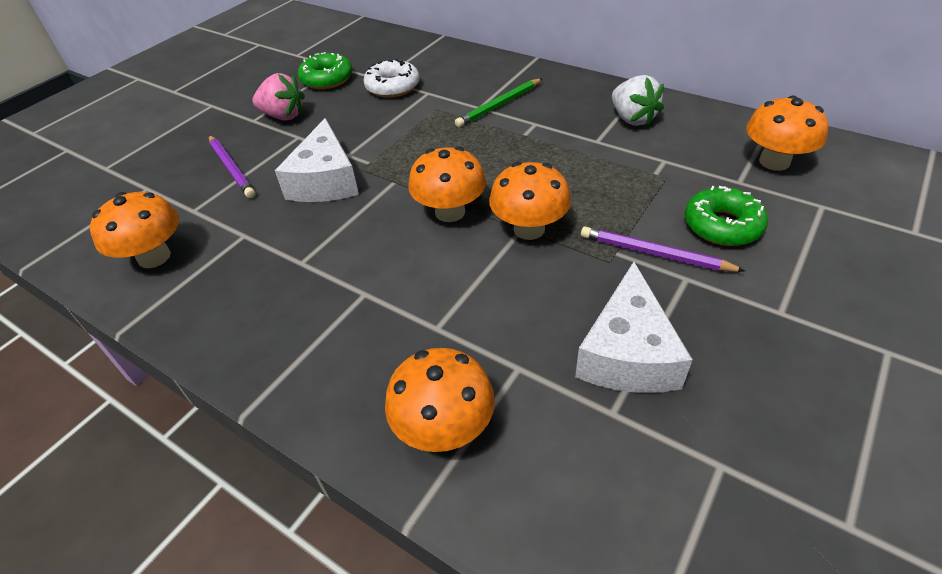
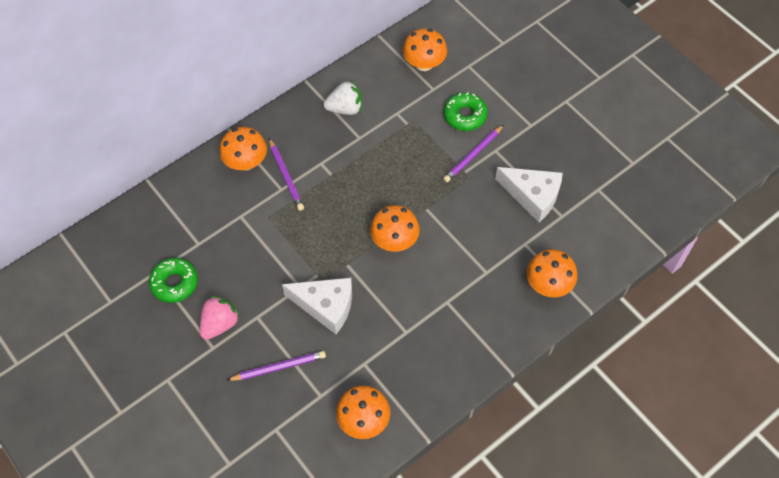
camera: 75 degrees left, 15 degrees up
white donut [363,59,420,98] -> none
green pencil [455,78,543,127] -> purple pencil [269,138,304,211]
orange mushroom [489,162,571,240] -> orange mushroom moved to [219,127,267,170]

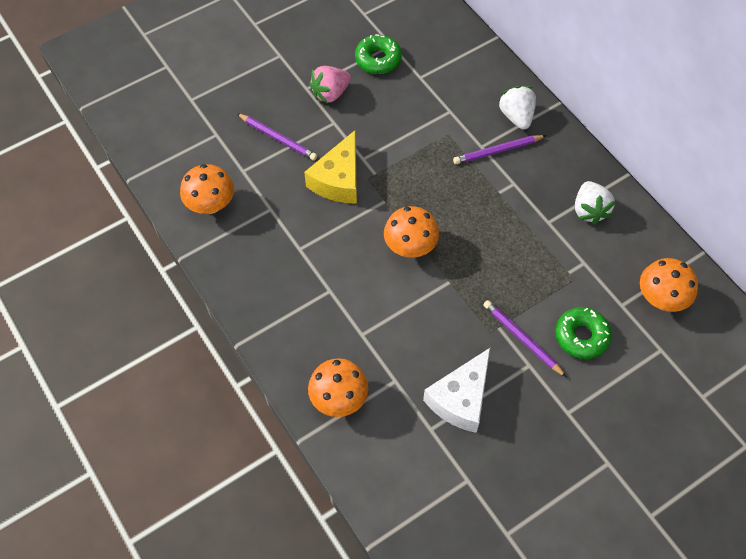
camera: 95 degrees right, 0 degrees up
pink strawberry [200,296,240,340] -> pink strawberry turned 105 degrees clockwise [309,66,351,103]
orange mushroom [219,127,267,170] -> white strawberry [498,86,536,130]
purple pencil [227,351,326,381] -> purple pencil turned 45 degrees counterclockwise [237,113,317,161]
white cheese [282,278,352,334] -> yellow cheese [304,130,357,204]

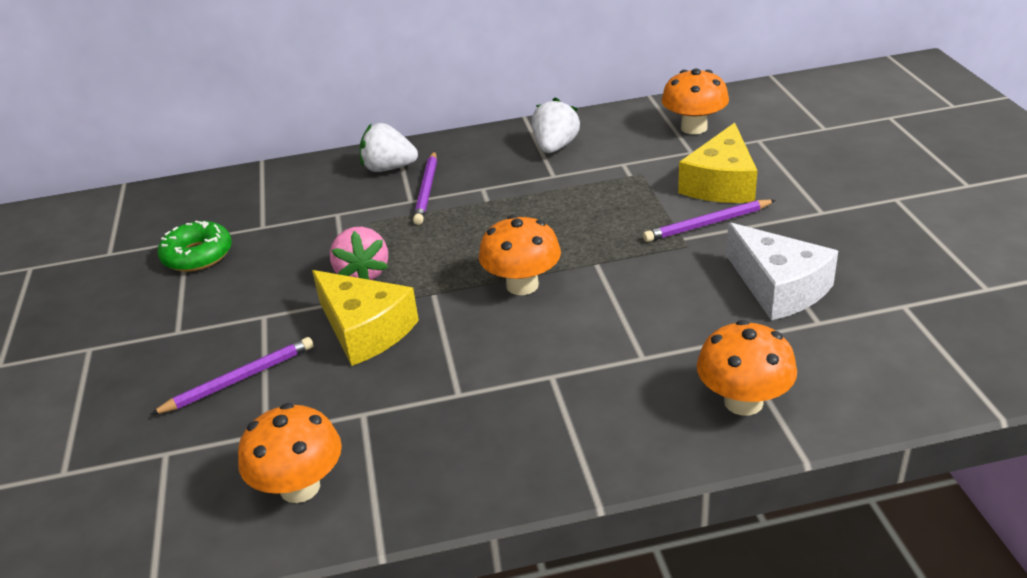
camera: 65 degrees left, 25 degrees down
pink strawberry [309,66,351,103] -> pink strawberry moved to [330,227,388,280]
green donut [555,307,612,359] -> yellow cheese [678,123,757,203]
white strawberry [575,181,616,225] -> white strawberry turned 90 degrees counterclockwise [532,97,580,153]

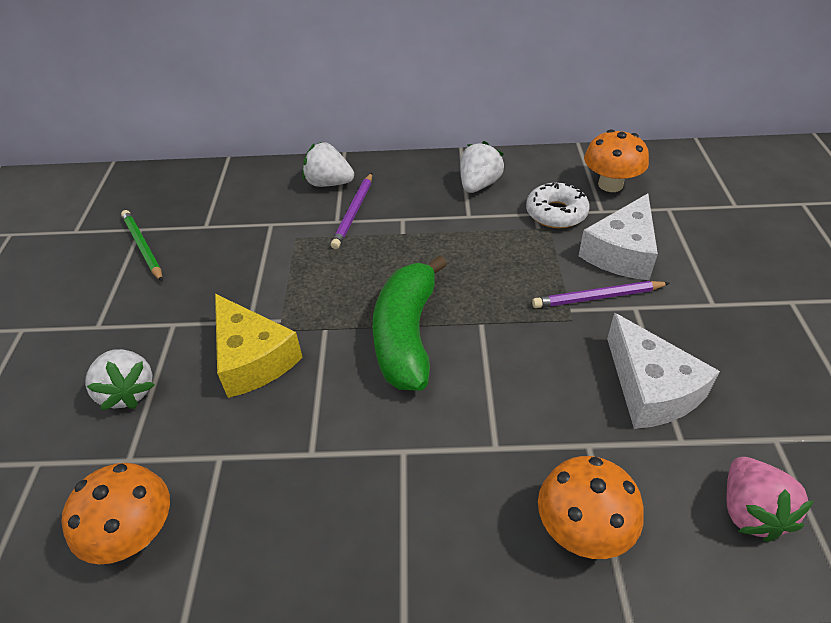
camera: 10 degrees right, 10 degrees up
purple pencil [150,337,314,415] -> white strawberry [85,349,155,410]
green donut [158,221,232,272] -> green pencil [121,210,163,281]
pink strawberry [330,227,388,280] -> pink strawberry moved to [727,457,813,542]
orange mushroom [479,215,561,295] -> green banana [372,255,447,391]
yellow cheese [678,123,757,203] -> white cheese [579,194,658,280]
none -> white donut [526,183,589,228]

